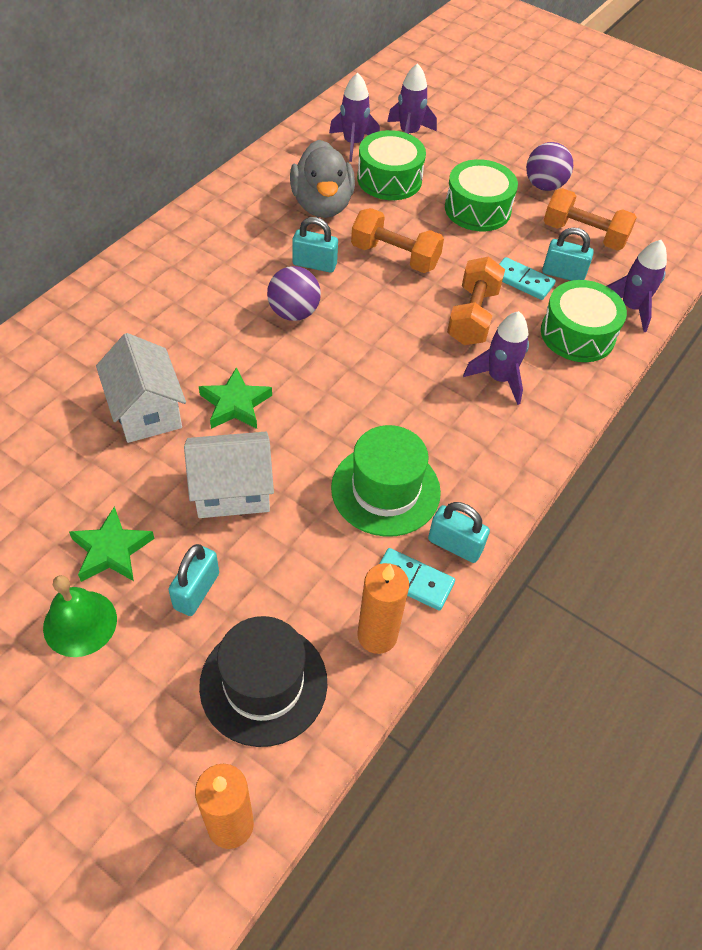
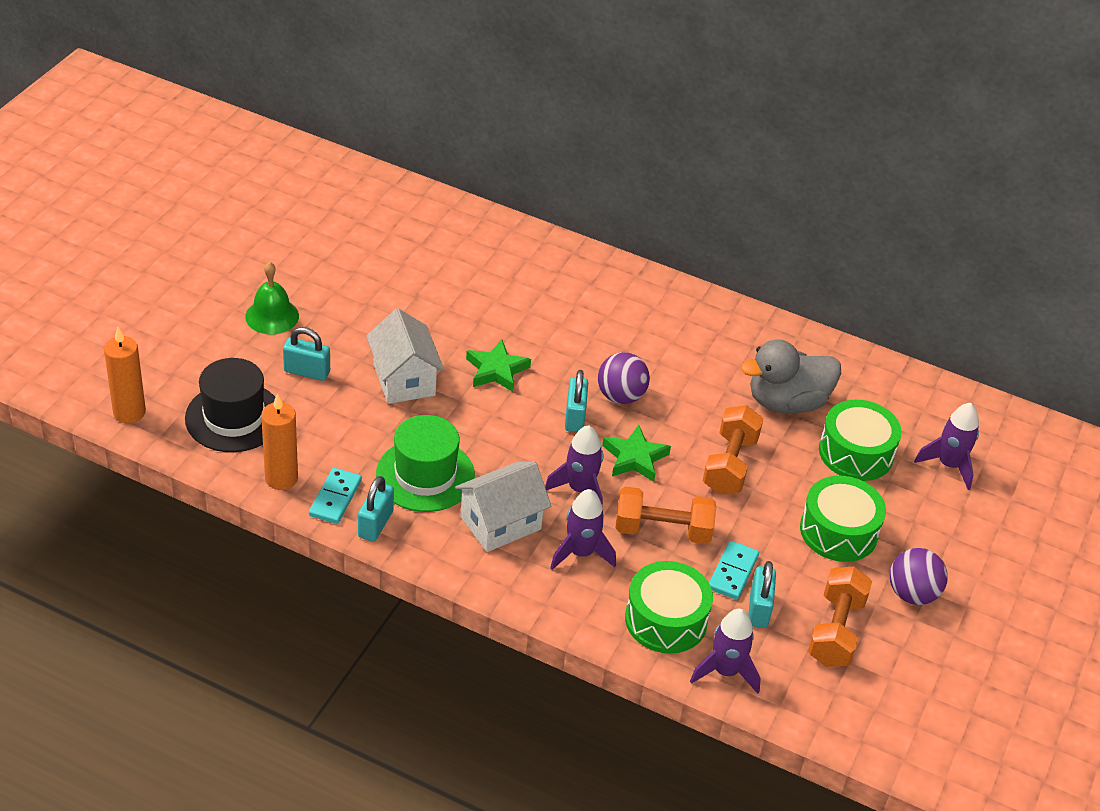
camera: 80 degrees right, 10 degrees down
green star [69,506,155,582] -> green star moved to [602,425,671,482]
white house [96,333,186,443] -> white house moved to [455,461,551,552]
turquoise padlock [292,217,338,273] -> turquoise padlock moved to [565,370,588,432]
purple rocket [329,73,380,162] -> purple rocket moved to [545,425,603,507]

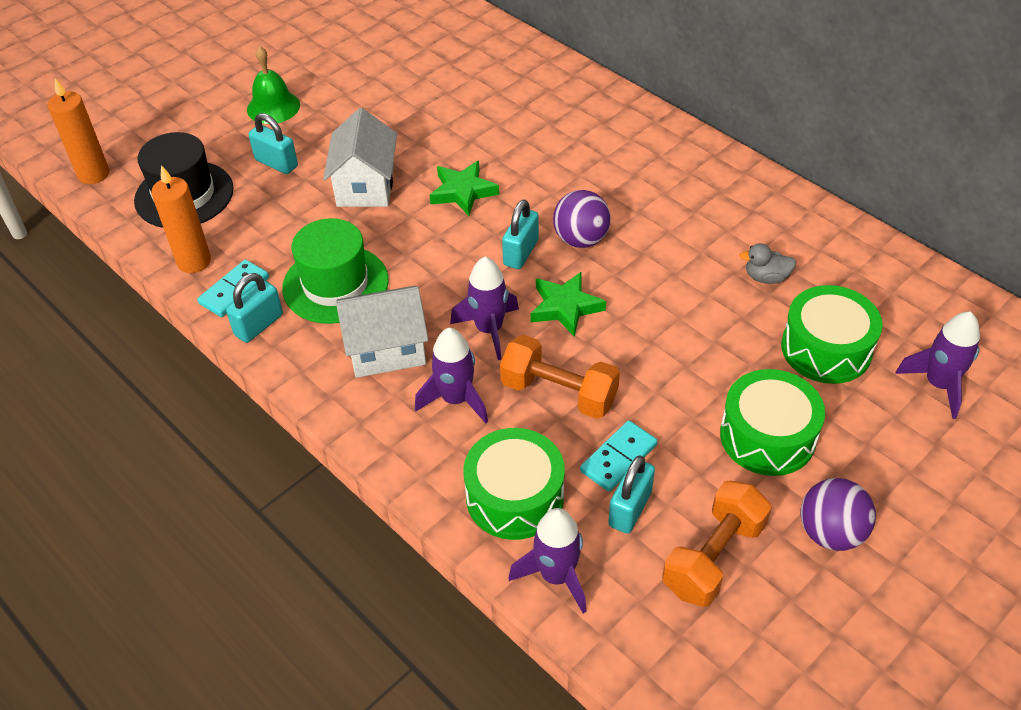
camera: 25 degrees right, 5 degrees up
orange dumbbell [703,405,763,494] -> none
grey duck [740,339,841,414] -> grey duck [739,243,796,284], size x0.45

